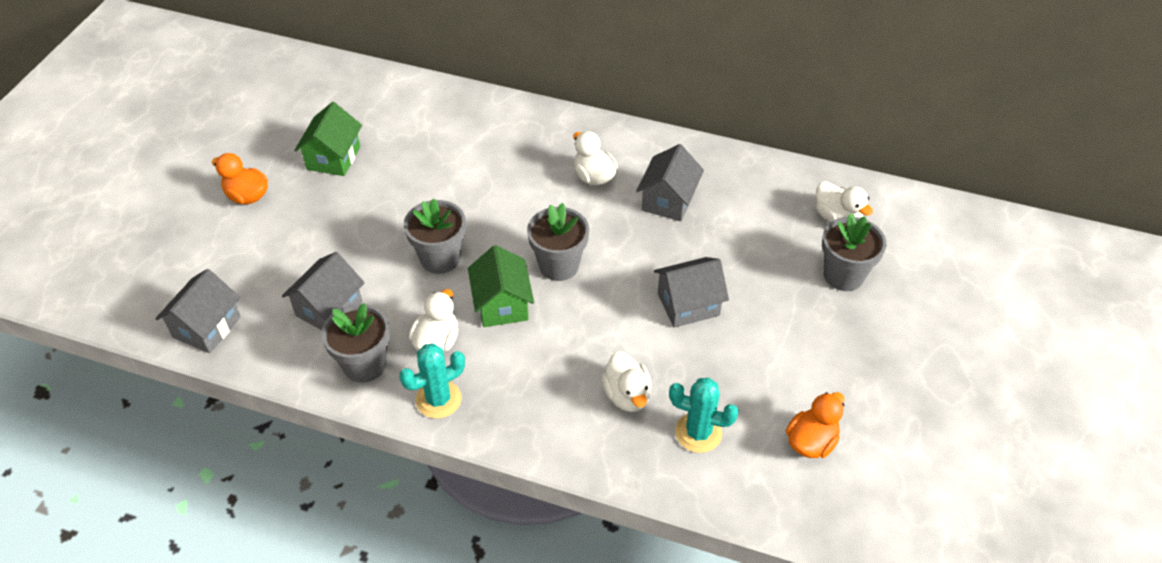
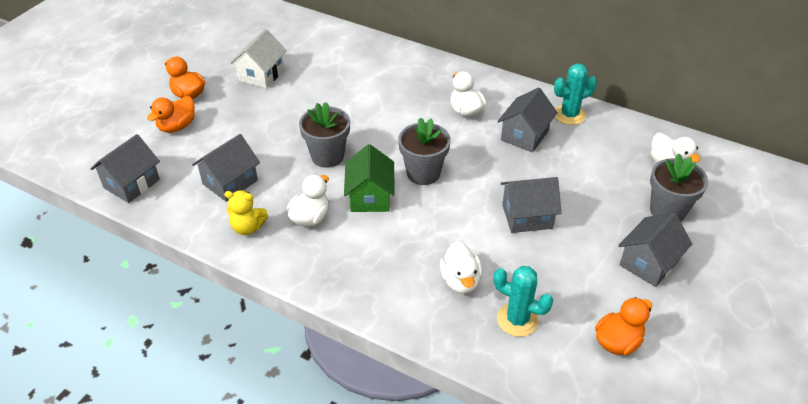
camera: 10 degrees right, 5 degrees down
green house [294,102,362,176] -> white house [230,29,287,89]
grey flower pot [321,303,390,383] -> yellow teddy bear [224,191,268,235]
turquoise cactus [399,343,465,419] -> turquoise cactus moved to [554,64,597,125]
none -> orange duck [147,96,195,133]
none -> grey house [618,212,692,287]

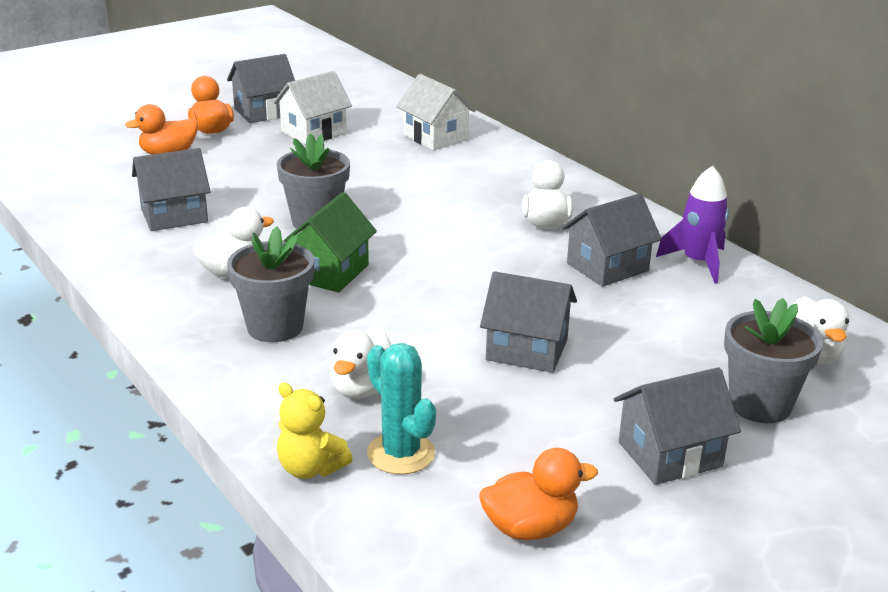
camera: 25 degrees right, 15 degrees down
grey house [90,134,160,203] -> grey house moved to [227,54,295,123]
yellow teddy bear [224,191,268,235] -> yellow teddy bear moved to [277,382,353,479]
grey flower pot [398,117,451,185] -> grey flower pot moved to [227,227,314,342]
turquoise cactus [554,64,597,125] -> purple rocket [656,166,729,284]
none -> white house [396,74,476,150]

